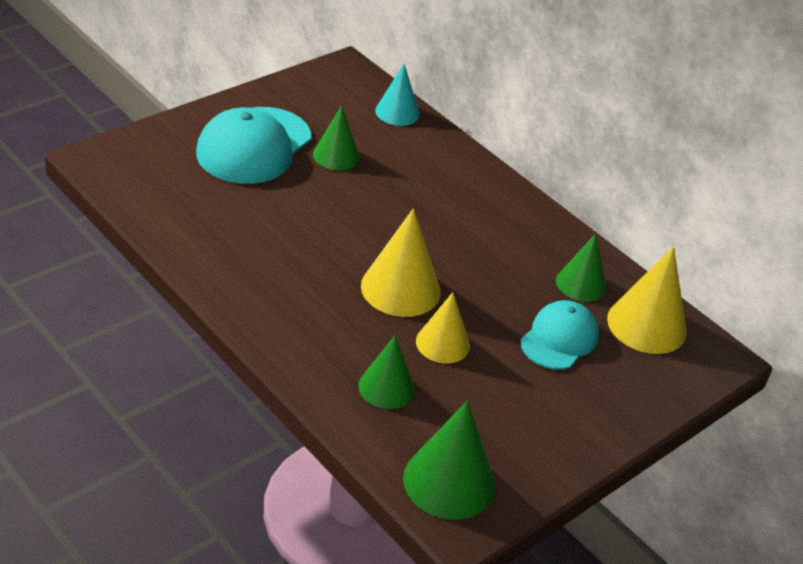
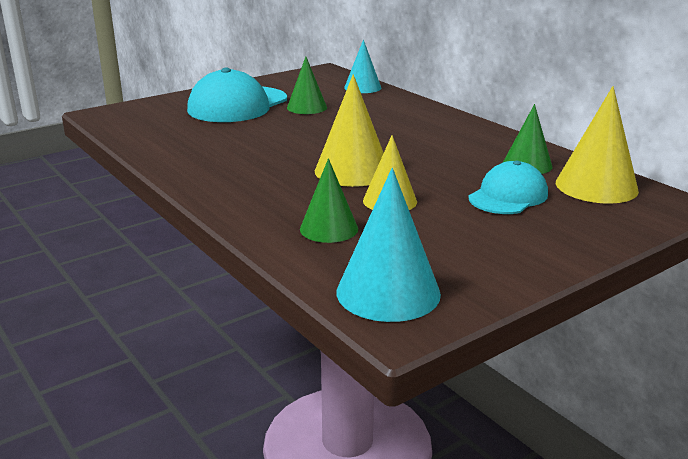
camera: 10 degrees right, 15 degrees down
green cone [403,401,495,520] -> turquoise cone [336,168,441,322]

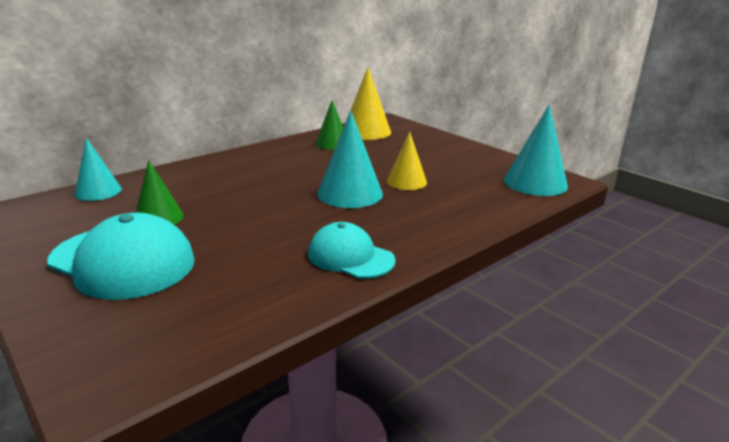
camera: 95 degrees left, 0 degrees up
green cone [300,158,358,243] -> none
yellow cone [315,74,384,187] -> turquoise cone [317,111,383,208]
turquoise cap [468,161,548,214] -> turquoise cap moved to [308,222,396,279]

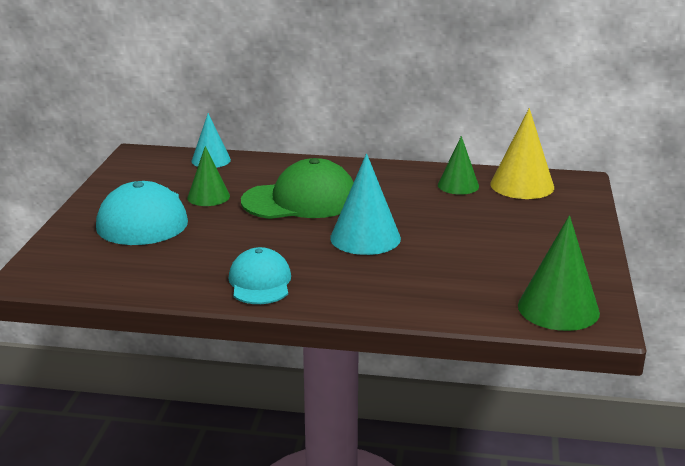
camera: 50 degrees right, 0 degrees up
yellow cone [387,131,427,190] -> none
turquoise cone [504,104,568,196] -> green cone [518,215,600,331]
none -> green cap [241,158,354,219]

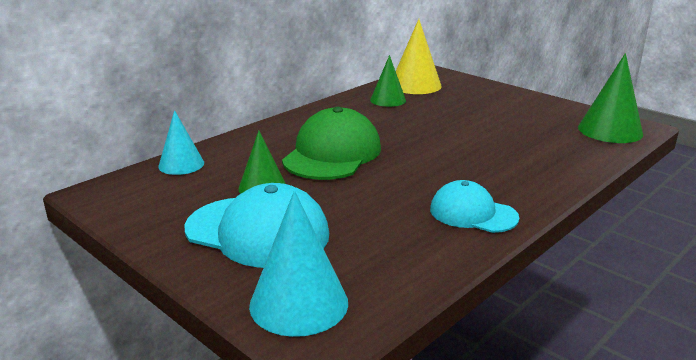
camera: 55 degrees left, 0 degrees up
turquoise cone [330,153,401,255] -> turquoise cone moved to [249,191,348,337]

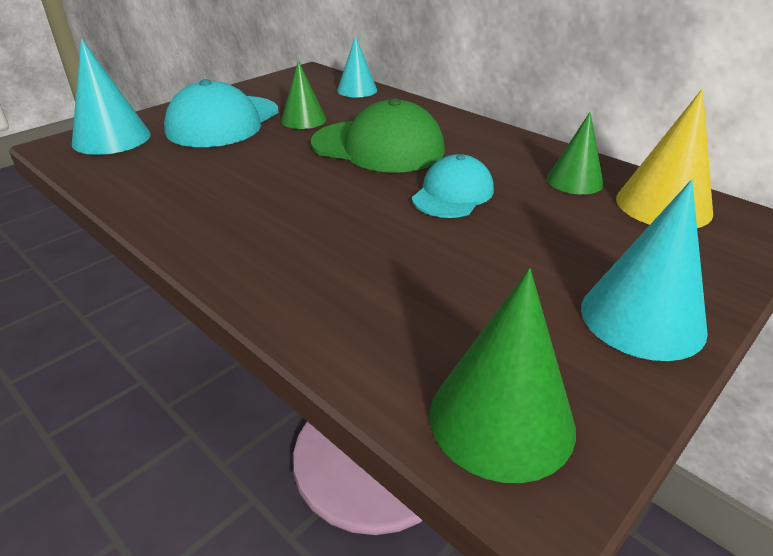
camera: 90 degrees right, 10 degrees up
turquoise cap [430,180,519,233] -> turquoise cap moved to [412,154,494,218]
none -> turquoise cone [581,180,708,361]

